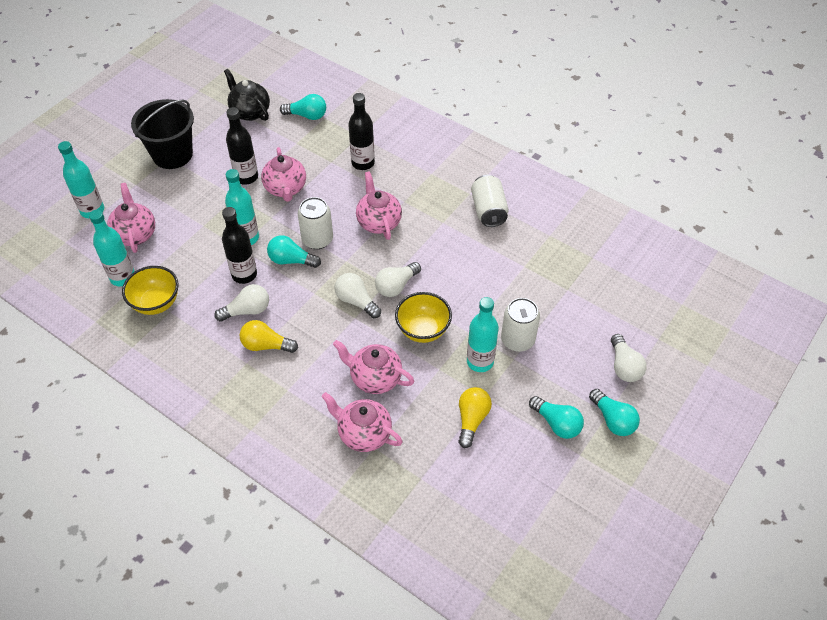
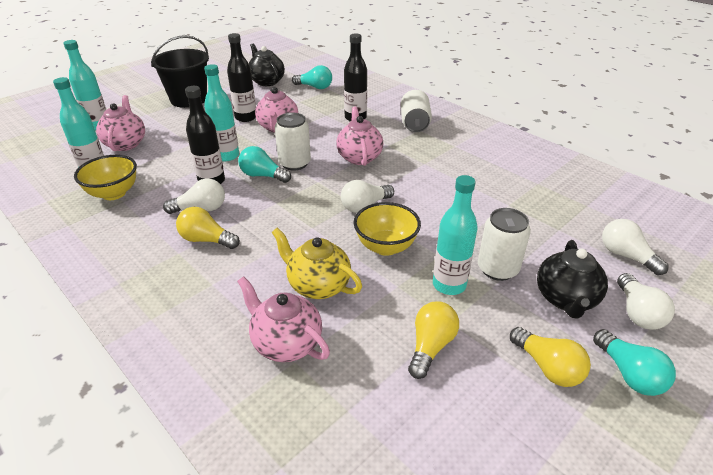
camera: 10 degrees right, 15 degrees down
pink teapot [333,340,414,394] -> yellow teapot [272,228,362,299]
white light bulb [334,273,381,318] -> white light bulb moved to [602,219,669,275]
white can [471,175,509,227] -> white can moved to [401,90,432,132]
turquoise light bulb [529,396,584,439] -> yellow light bulb [510,327,591,387]
none -> black teapot [537,240,608,319]

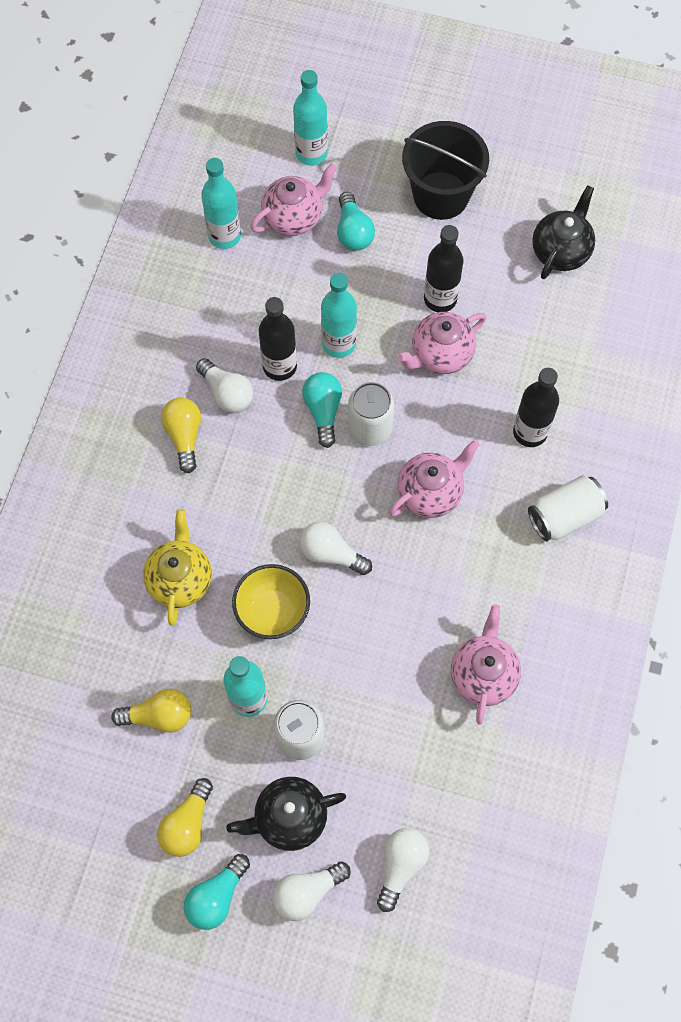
camera: 60 degrees right, 30 degrees up
yellow bowl [74,155,137,200] -> none
pink teapot [237,276,330,362] -> pink teapot moved to [451,604,521,725]
turquoise light bulb [292,65,332,89] -> turquoise light bulb moved to [337,192,375,251]

